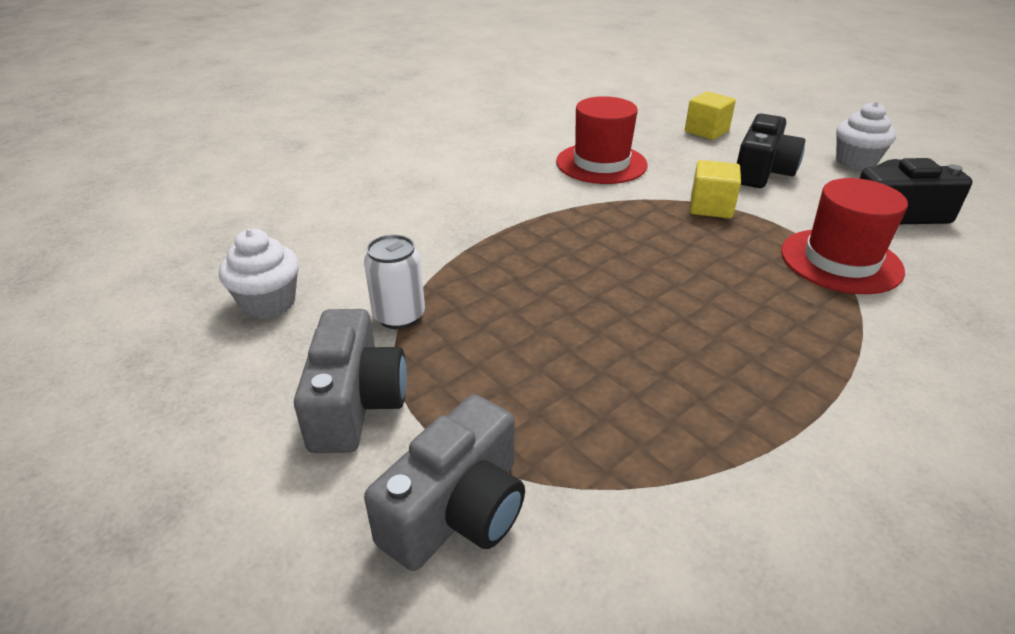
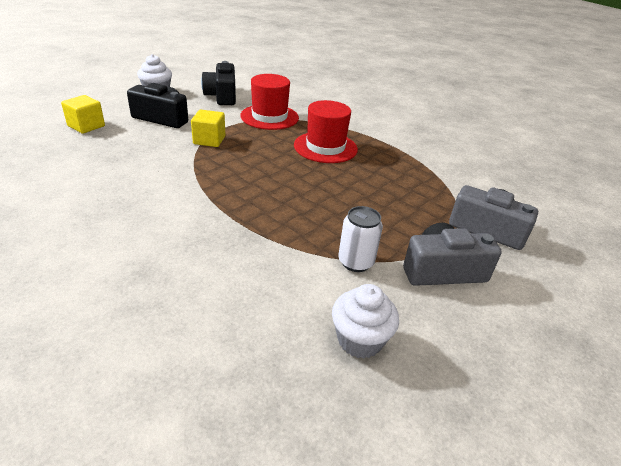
camera: 100 degrees left, 0 degrees up
red hat [556,96,648,184] -> red hat moved to [294,100,358,163]

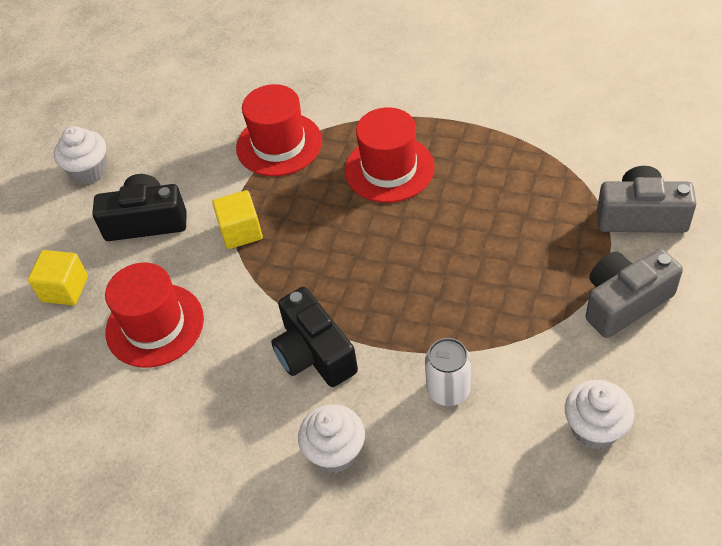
camera: 15 degrees left, 15 degrees up
black camera [201,61,236,105] -> black camera moved to [271,287,358,387]
white can [338,206,383,272] -> white can moved to [425,338,471,406]
none -> red hat [105,262,204,368]
none -> white cupcake [298,404,365,473]

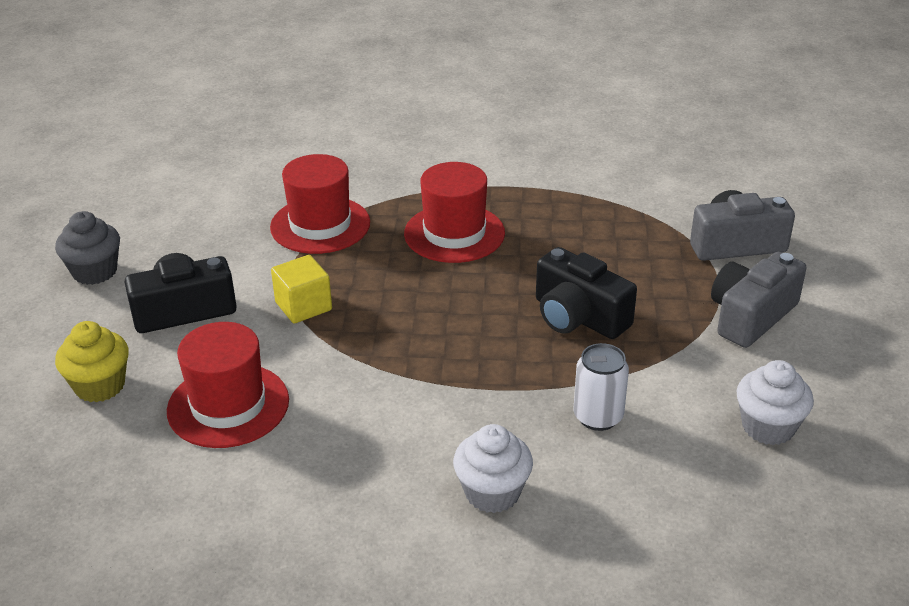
camera: 20 degrees left, 15 degrees down
yellow cube [28,250,88,305] -> yellow cupcake [55,321,129,402]
white cupcake [54,126,107,184] -> grey cupcake [55,211,120,285]
black camera [271,287,358,387] -> black camera moved to [536,247,637,339]

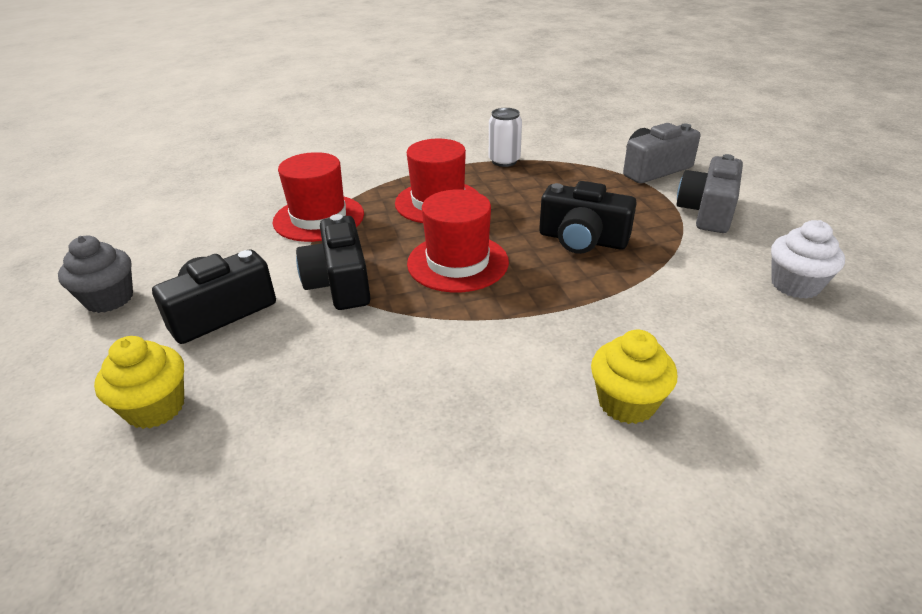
camera: 20 degrees left, 0 degrees up
red hat [167,322,289,448] -> red hat moved to [407,189,509,293]
yellow cube [271,255,332,323] -> black camera [296,214,371,310]
white cupcake [453,424,533,513] -> yellow cupcake [591,330,677,424]
white can [574,343,629,431] -> white can moved to [489,108,522,167]

